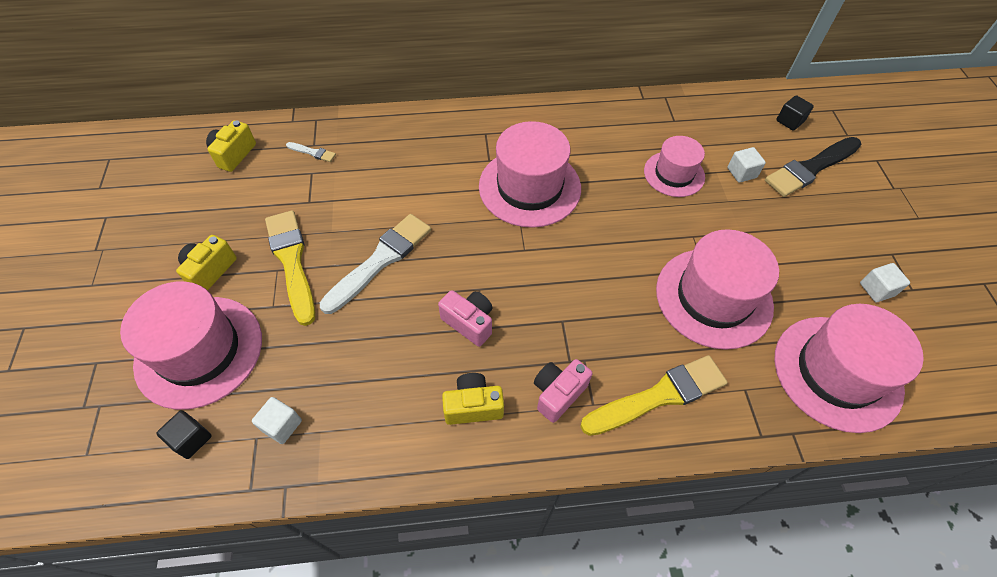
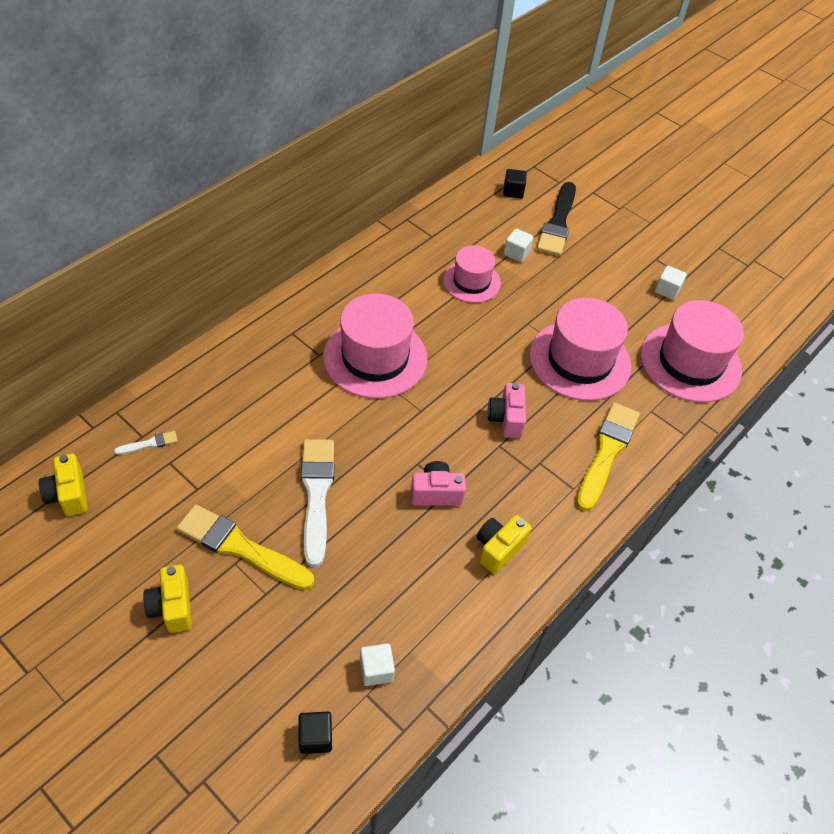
camera: 45 degrees left, 5 degrees down
pink hat [120,281,262,410] -> none
pink camera [534,359,593,423] -> pink camera moved to [487,383,526,438]

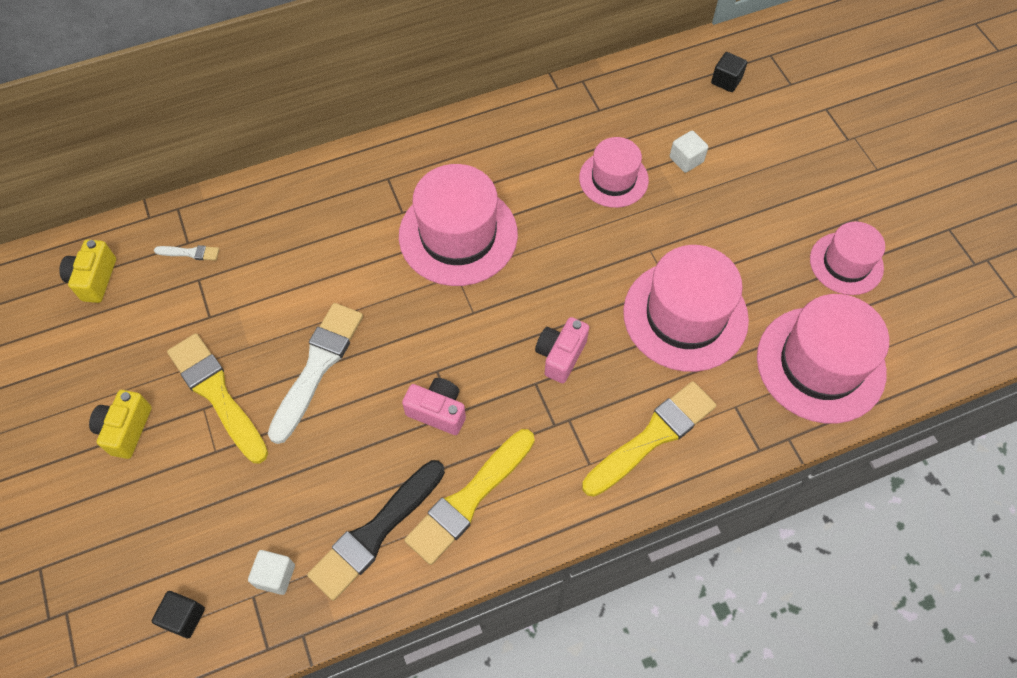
camera: 30 degrees right, 10 degrees up
yellow camera [477,515,532,574] -> yellow brush [404,429,535,565]
black brush [537,182,576,256] -> black brush moved to [307,460,445,601]
white cube [655,266,687,300] -> pink hat [810,221,885,295]

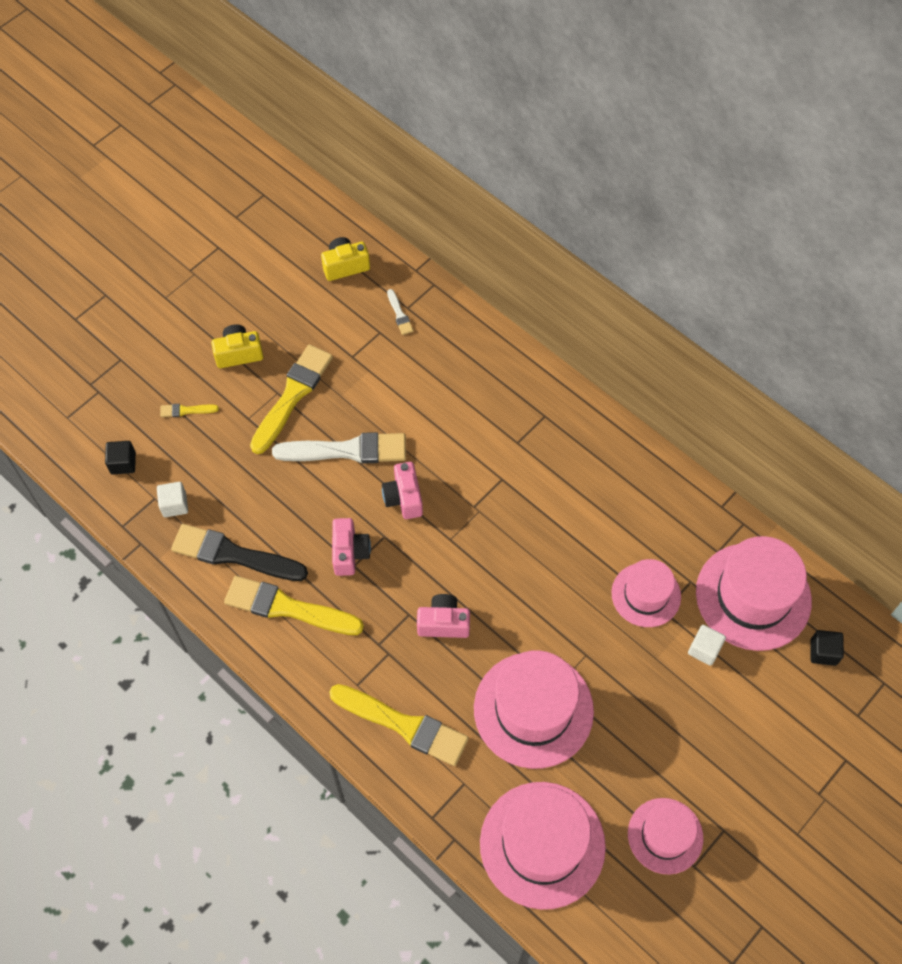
camera: 65 degrees right, 0 degrees up
pink hat [399,164,518,286] -> pink hat moved to [696,536,812,651]
none -> yellow brush [160,404,219,417]
none -> pink camera [382,462,423,519]

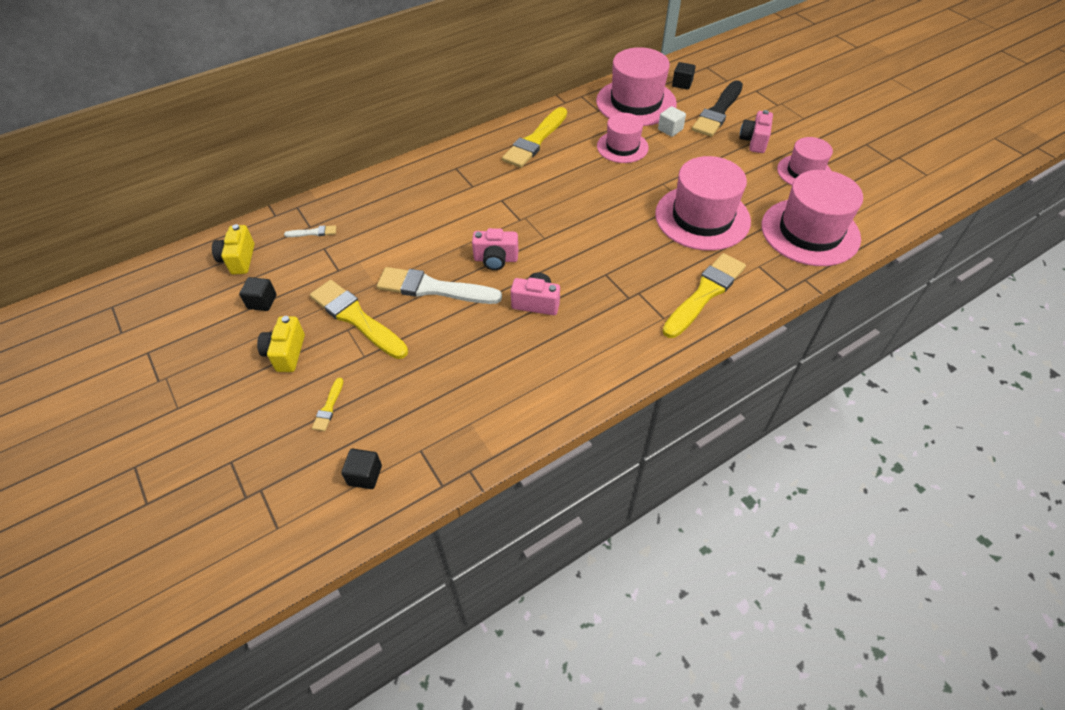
camera: 75 degrees left, 10 degrees down
white cube [157,482,188,517] -> none
black brush [171,524,308,581] -> black brush moved to [692,80,743,137]
yellow brush [224,576,364,635] -> yellow brush moved to [502,107,567,168]
white brush [272,432,406,464] -> white brush turned 90 degrees counterclockwise [377,267,502,304]
pink camera [417,594,470,638] -> pink camera moved to [739,110,773,153]
none -> black cube [239,277,277,311]

